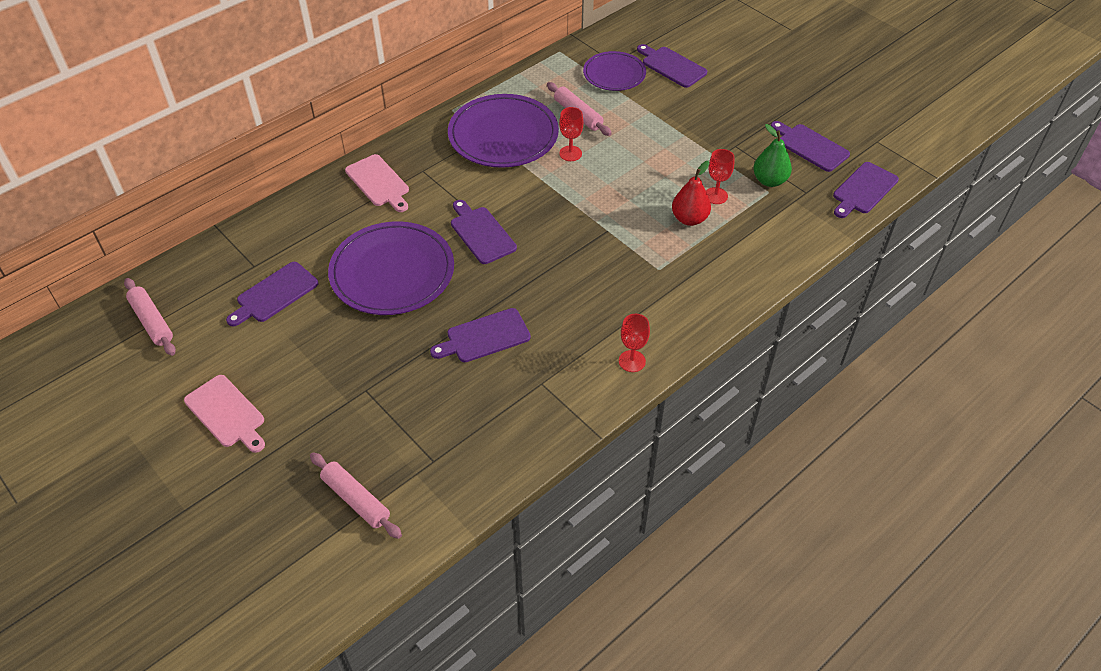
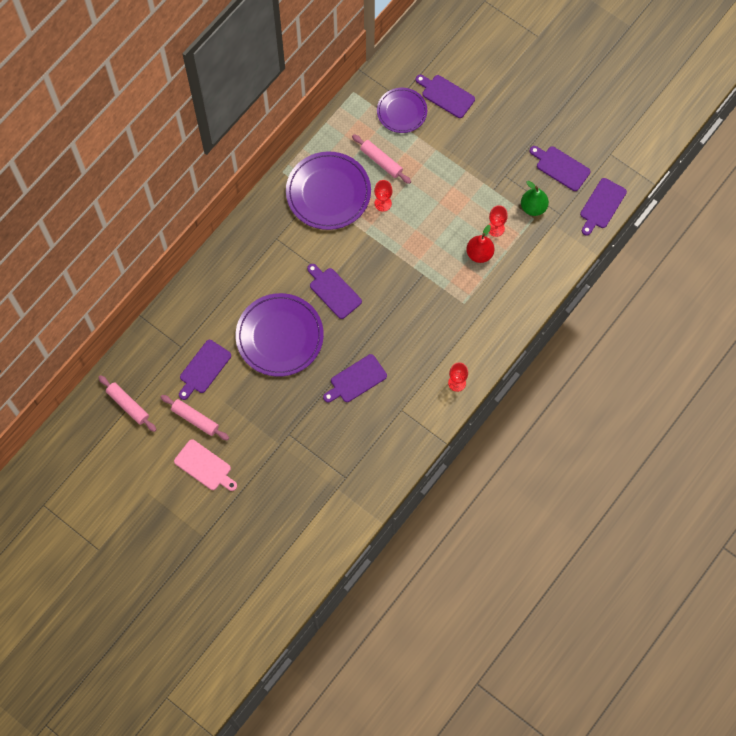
camera: 10 degrees left, 20 degrees up
pink rolling pin [310,452,402,539] -> pink rolling pin moved to [161,395,229,440]
pink cutting board [345,154,409,212] -> none

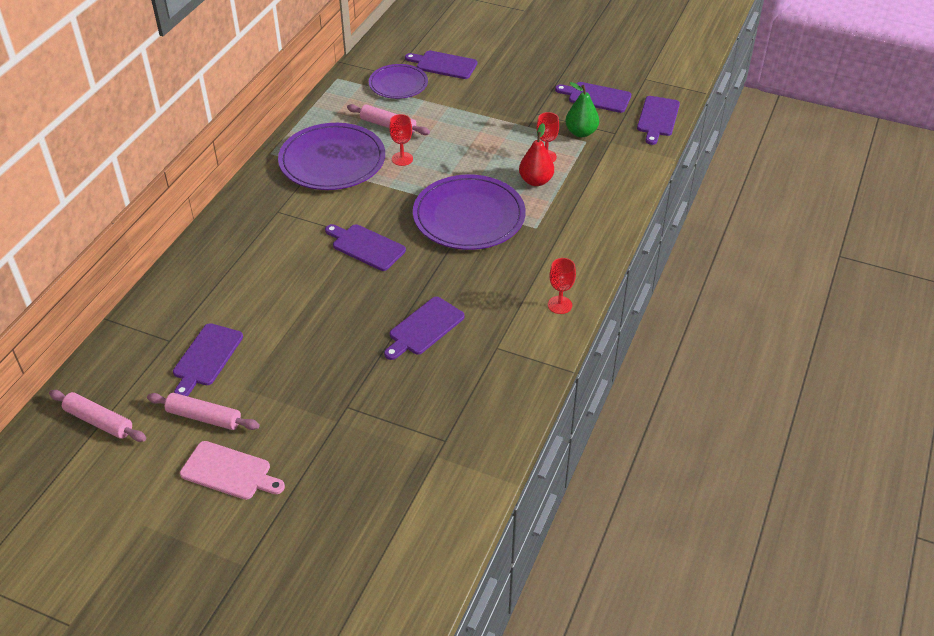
camera: 15 degrees left, 25 degrees down
purple plate [236,293,324,377] -> purple plate moved to [413,174,526,250]

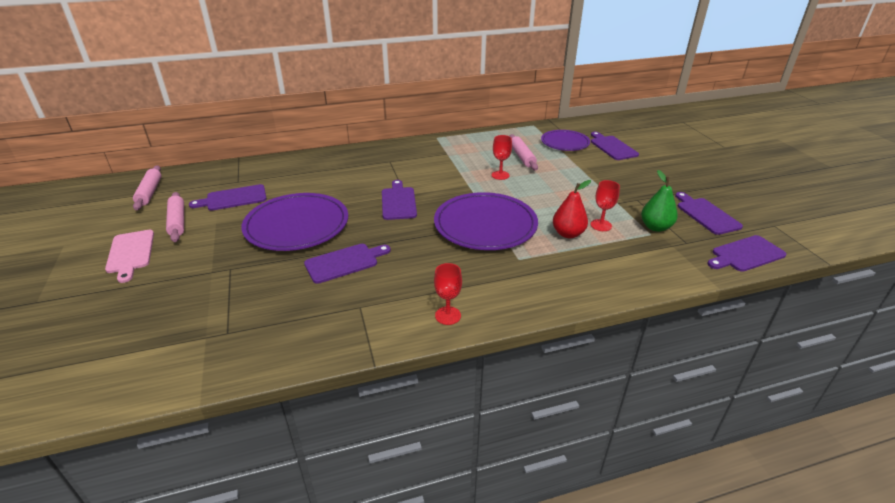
camera: 50 degrees right, 10 degrees down
purple plate [278,123,385,190] -> purple plate moved to [241,193,348,251]
purple cutting board [384,297,465,360] -> purple cutting board turned 150 degrees clockwise [304,244,391,284]

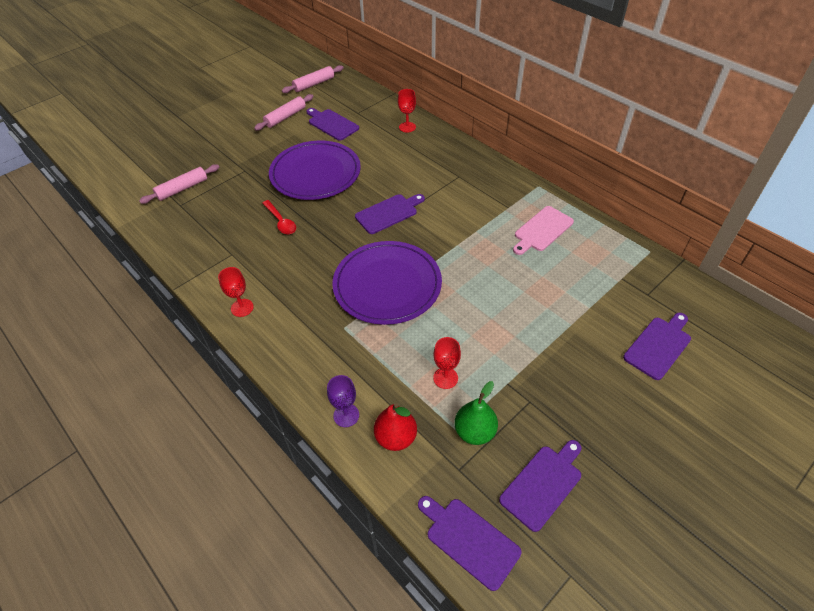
camera: 65 degrees right, 15 degrees up
pink cutting board [105,230,154,283] -> pink cutting board moved to [513,206,574,255]
purple cutting board [304,244,391,284] -> red spoon [262,200,296,234]
red goblet [492,135,512,180] -> red goblet moved to [398,89,416,133]
pink rolling pin [510,134,538,170] -> pink rolling pin moved to [139,164,219,204]
purple plate [541,130,590,151] -> none
red pear [553,180,591,238] -> red pear moved to [374,403,417,451]
none -> purple goblet [327,375,359,427]

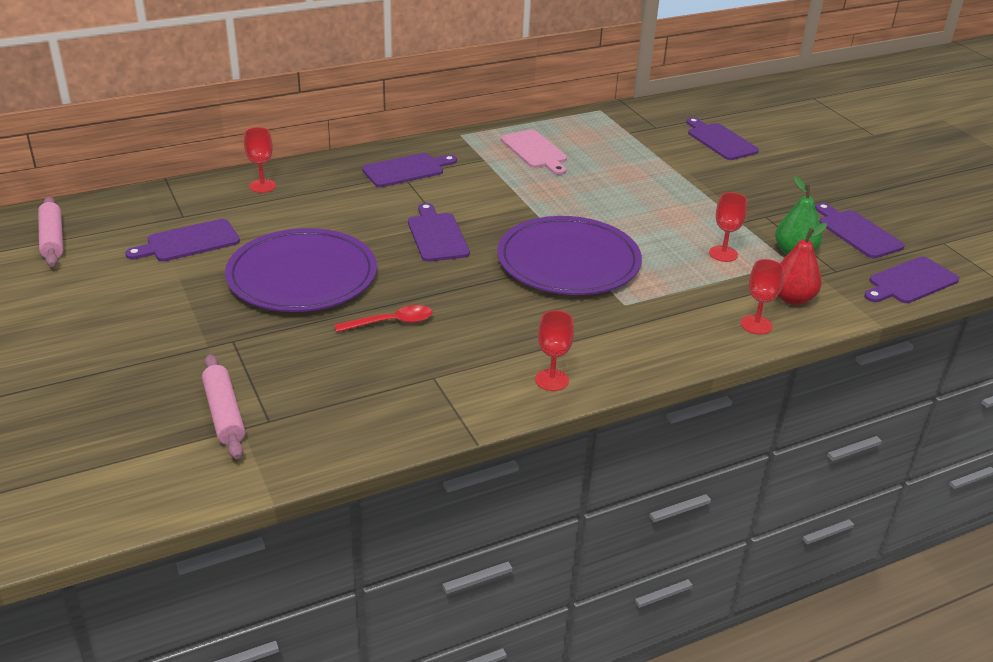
camera: 75 degrees left, 15 degrees down
pink rolling pin [254,94,313,131] -> none
purple goblet [327,375,359,427] -> red goblet [741,259,785,334]
none -> purple cutting board [362,153,457,187]

